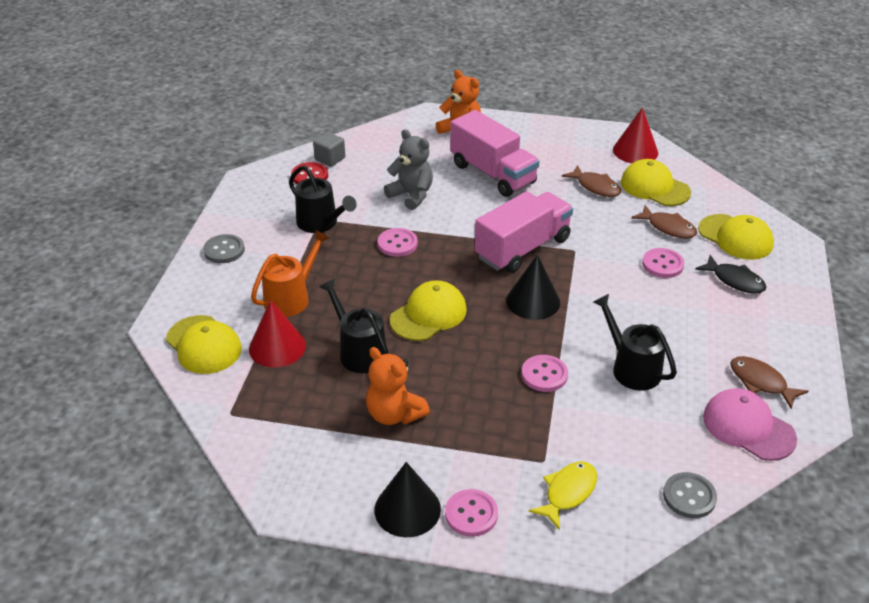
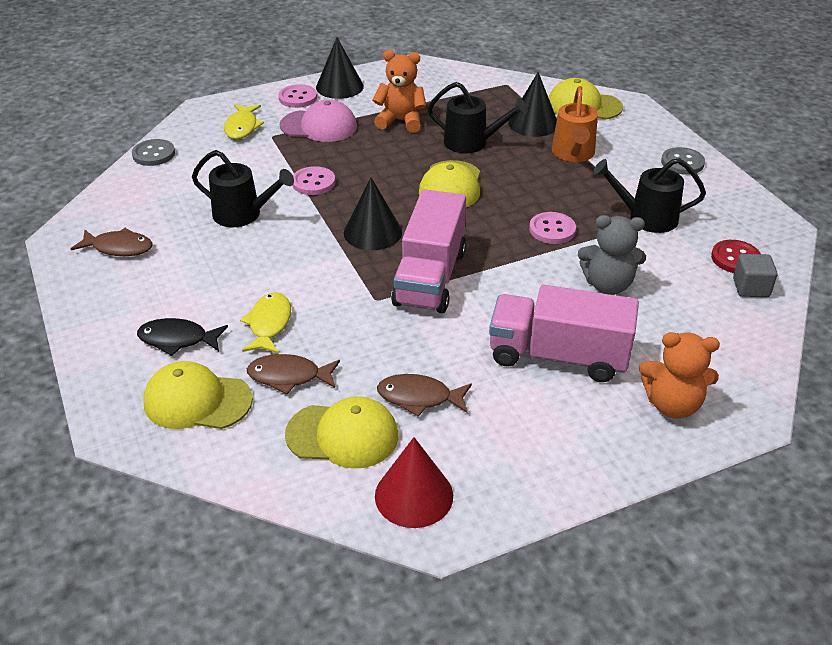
camera: 145 degrees right, 0 degrees up
red cone [249,300,306,368] -> black cone [508,72,557,137]
pink button [642,248,684,278] -> yellow fish [240,292,291,354]
pink cap [703,388,797,461] -> pink cap moved to [280,99,357,142]

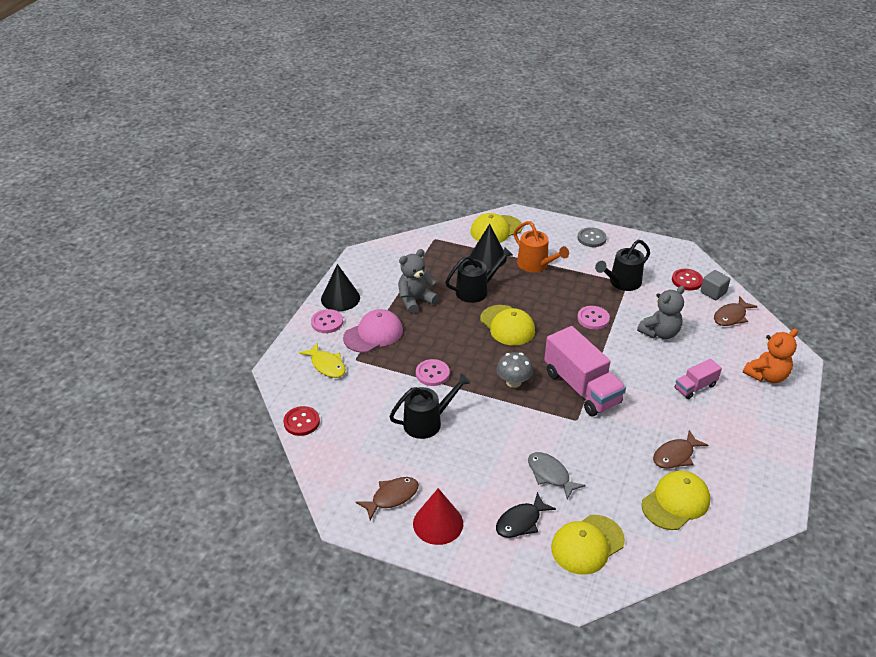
camera: 45 degrees left, 0 degrees up
grey button [132,139,175,166] -> red button [283,406,320,436]
yellow fish [240,292,291,354] -> grey fish [528,452,586,500]
brown fish [247,354,340,394] -> brown fish moved to [714,296,758,326]
black cone [344,177,402,250] -> grey mushroom [496,352,533,388]
orange teddy bear [372,50,426,133] -> grey teddy bear [398,249,439,314]
red cone [375,437,453,528] -> red cone moved to [413,488,463,545]
pink truck [489,285,639,382] -> pink truck [675,358,722,399], size x0.52

